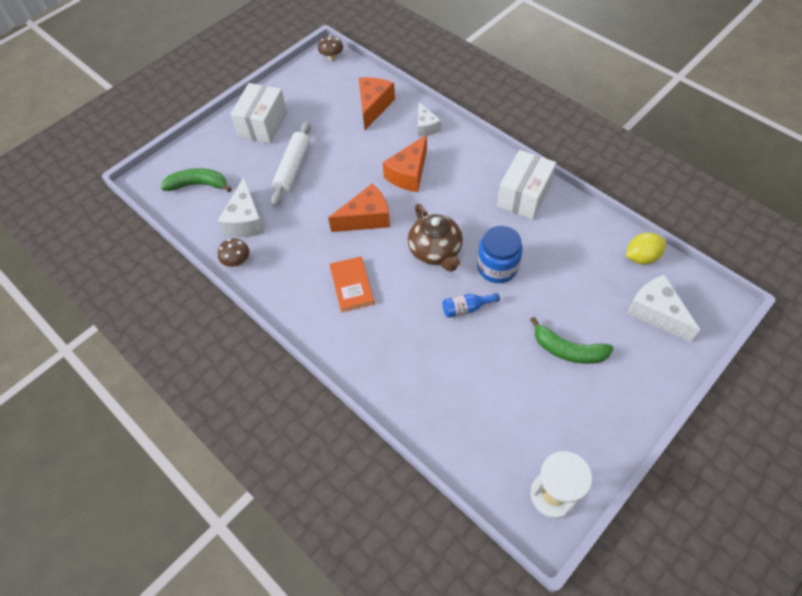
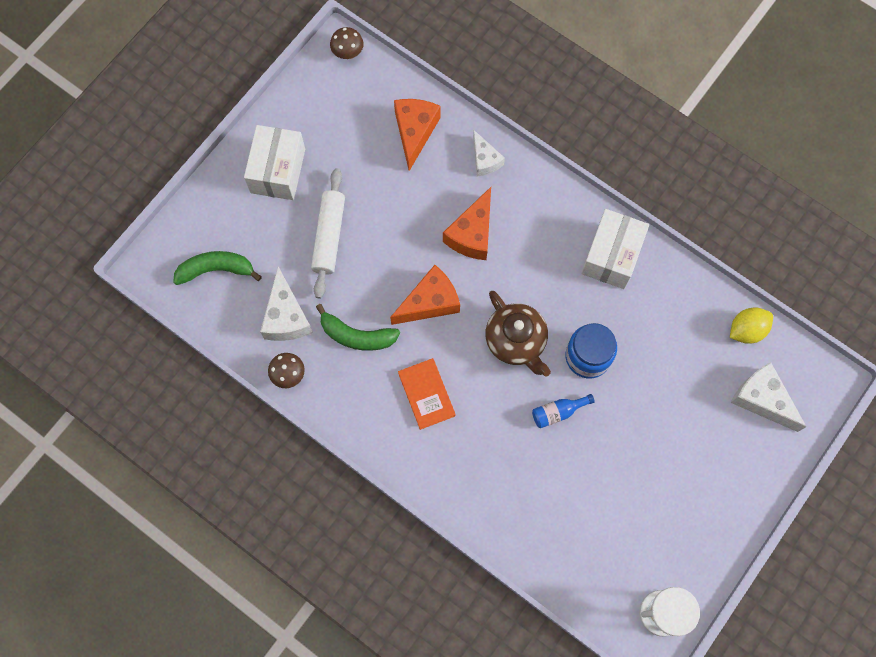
camera: 10 degrees left, 15 degrees up
green banana [530,317,614,364] -> green banana moved to [316,304,400,351]

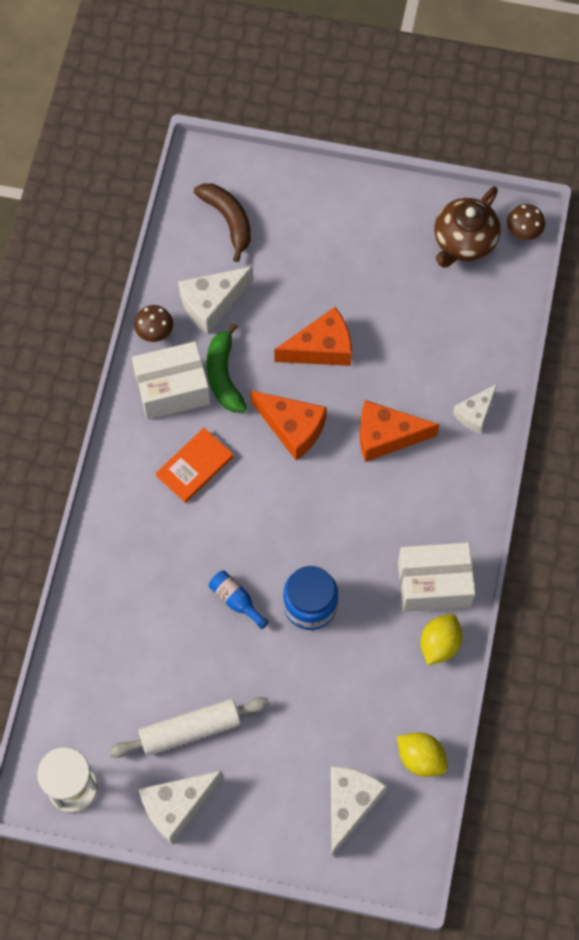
camera: 65 degrees right, 5 degrees down
green banana [173,251,262,285] -> brown banana [194,183,251,262]
white box [244,125,305,200] -> white box moved to [132,341,210,420]
white rolling pin [311,168,345,299] -> white rolling pin moved to [109,697,270,758]
orange cheese [394,99,441,171] -> orange cheese moved to [274,307,352,366]
brown teapot [485,291,551,376] -> brown teapot moved to [434,186,501,268]
none -> white cheese [139,770,223,844]
none -> yellow lemon [421,614,462,665]

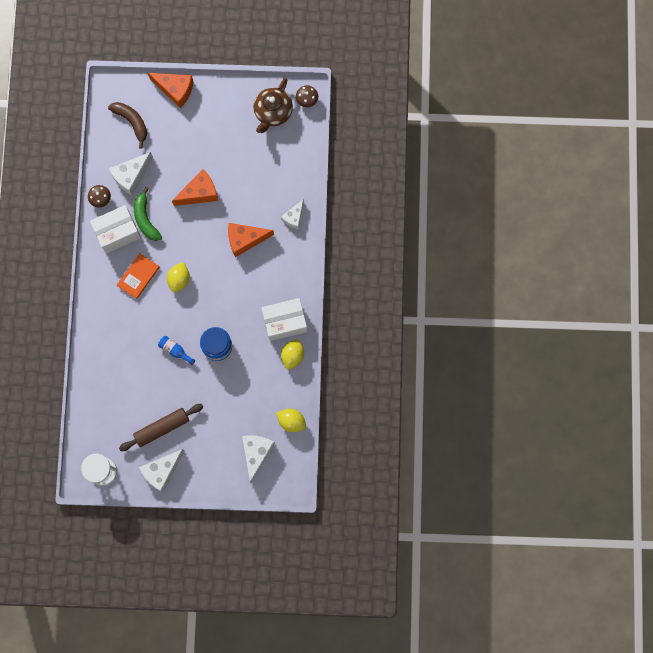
camera: 10 degrees left, 10 degrees up
white rolling pin [109,697,270,758] -> brown rolling pin [119,404,203,451]
orange cheese [251,390,327,460] -> orange cheese moved to [148,73,193,108]
none -> yellow lemon [167,262,190,293]

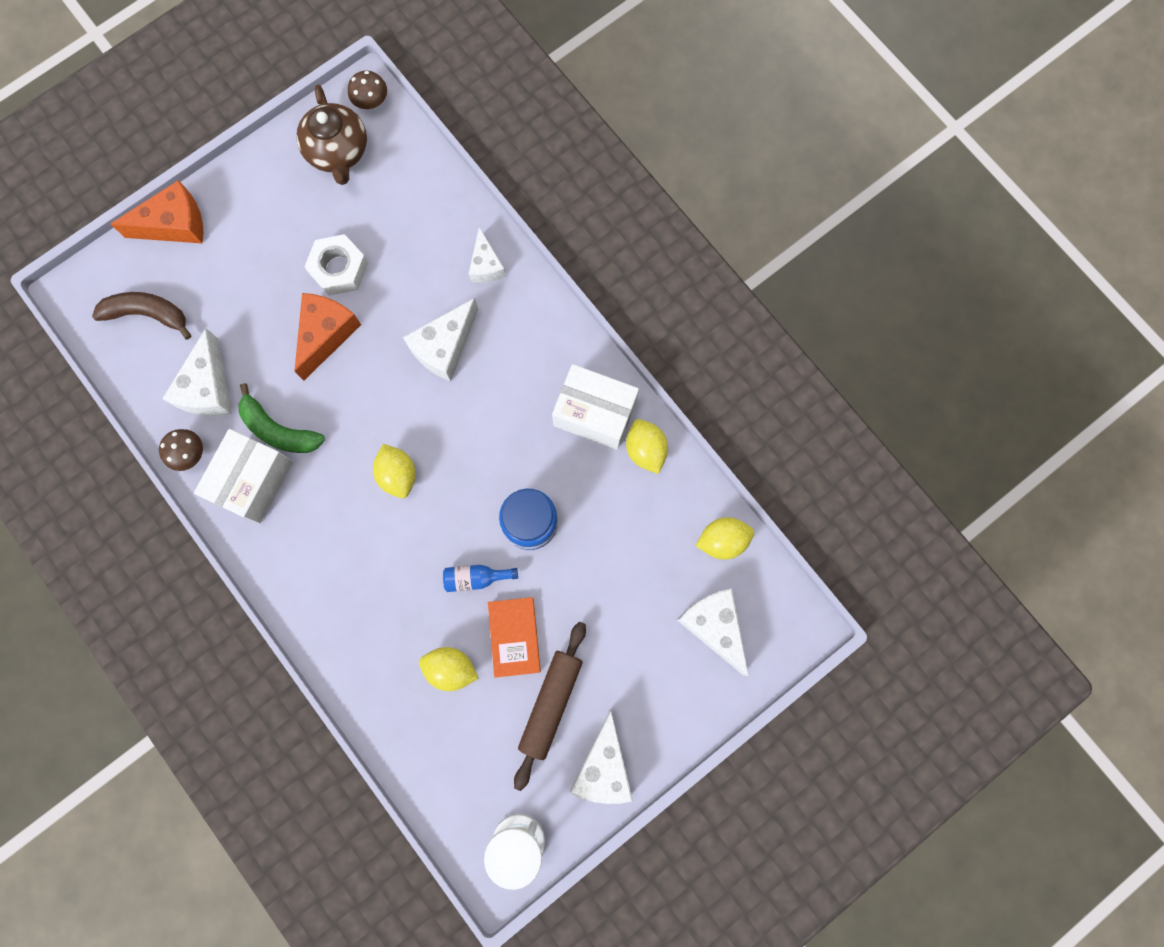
camera: 40 degrees left, 0 degrees up
orange book [117,253,160,299] -> orange book moved to [488,597,541,678]
orange cheese [228,223,274,257] -> white cheese [403,298,478,381]
white box [261,298,307,341] -> white box turned 75 degrees clockwise [552,364,639,450]
none -> white nut [305,234,368,296]
none -> yellow lemon [419,647,478,691]

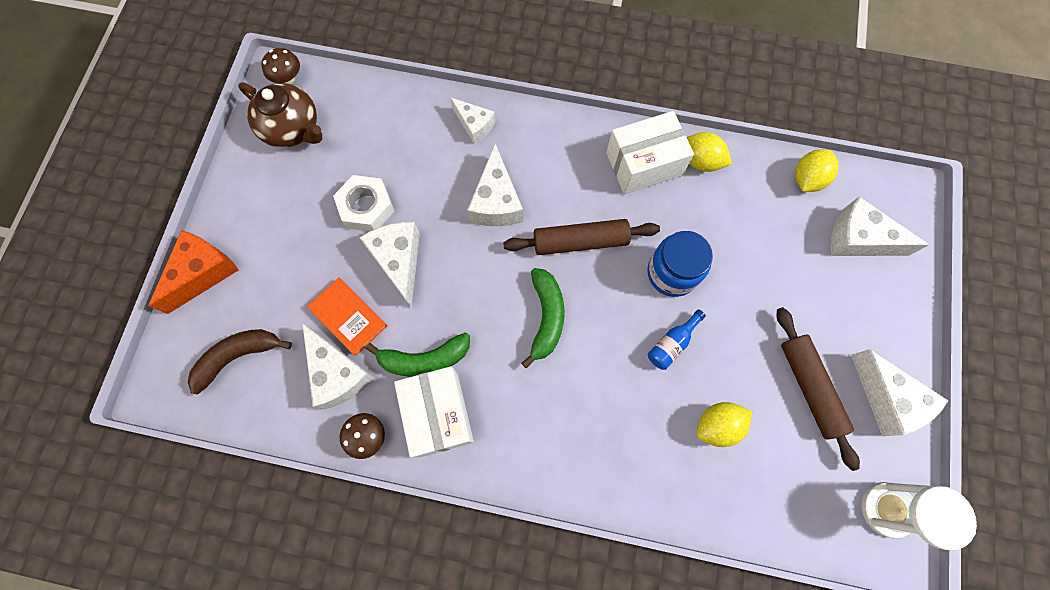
camera: 40 degrees left, 5 degrees down
orange cheese [294,293,361,380] -> white cheese [359,222,420,308]
yellow lemon [373,444,416,498] -> green banana [521,268,565,368]
orange book [488,597,541,678] -> orange book moved to [307,277,387,356]
none -> brown rolling pin [503,219,660,255]

